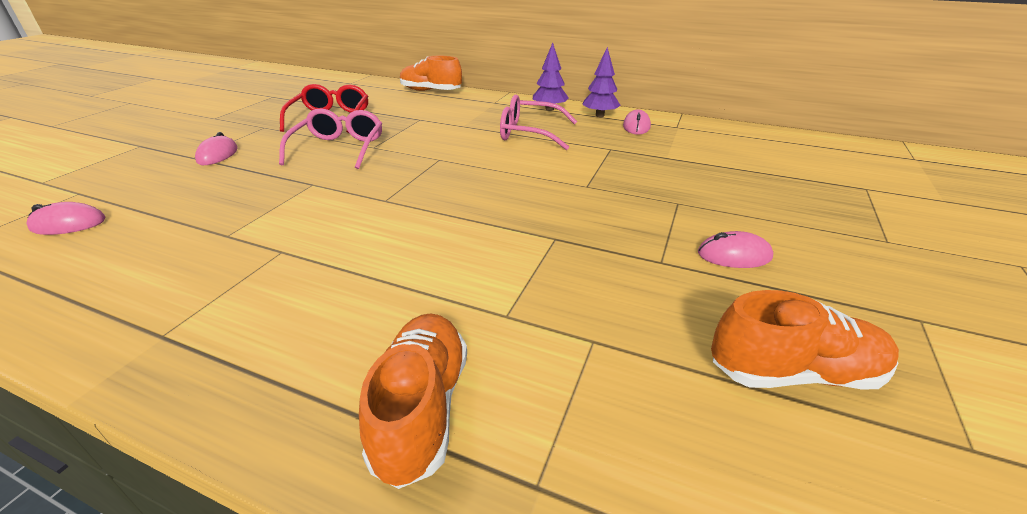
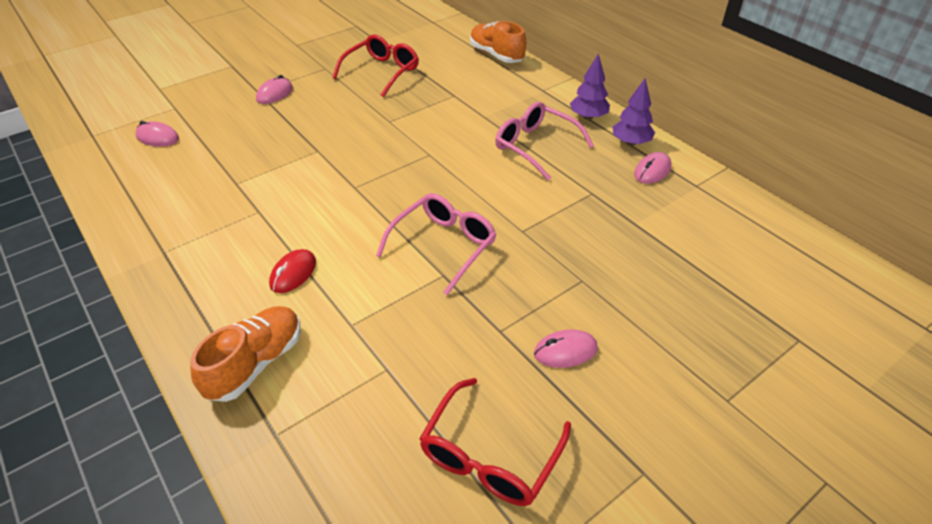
camera: 30 degrees right, 10 degrees up
pink glasses [279,108,382,169] -> pink glasses moved to [376,193,496,295]
pink mouse [698,231,773,268] -> pink mouse turned 45 degrees counterclockwise [534,329,598,368]
orange shoe [711,290,899,390] -> red glasses [419,378,571,506]
none -> red mouse [269,249,316,293]

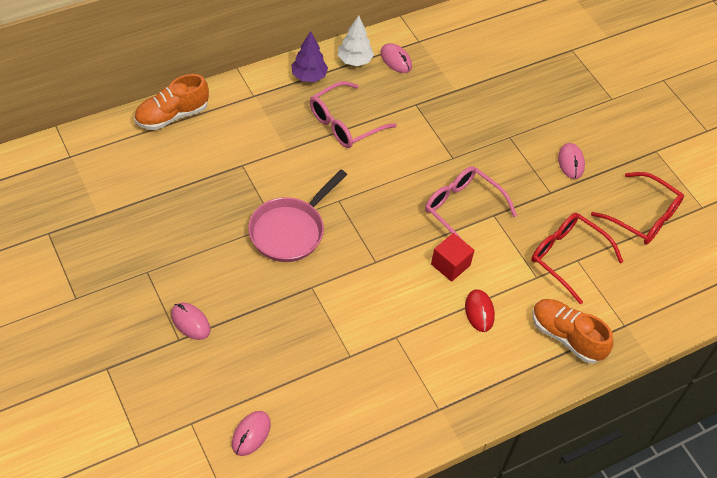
camera: 85 degrees left, 10 degrees up
red mouse [269,249,316,293] -> red mouse turned 45 degrees clockwise [465,289,495,332]
red glasses [332,34,419,97] -> red glasses moved to [531,213,623,304]
purple tree [612,78,655,146] -> white tree [338,15,374,66]
none -> pink pan [248,170,347,262]
none -> red cube [431,233,475,282]

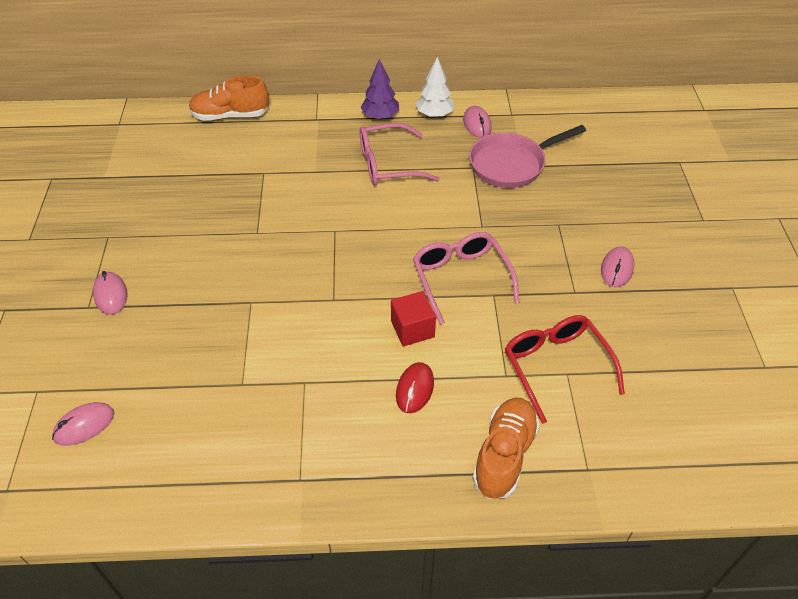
camera: 30 degrees right, 5 degrees down
pink pan [248,170,347,262] -> pink pan moved to [469,125,586,188]
orange shoe [533,299,613,363] -> orange shoe turned 45 degrees clockwise [472,398,540,499]
red glasses [591,172,684,245] -> none

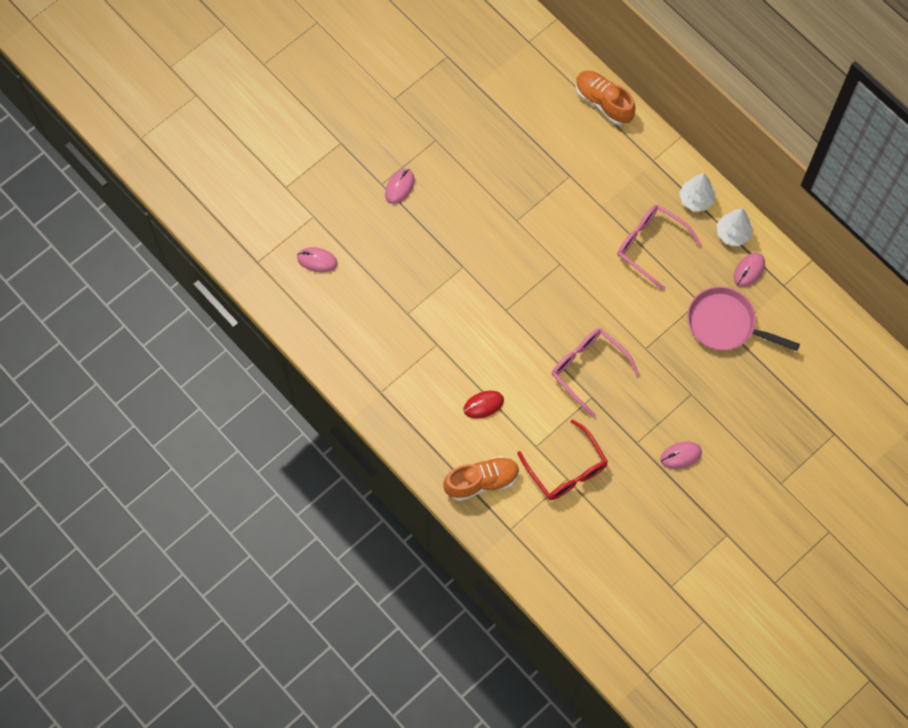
camera: 50 degrees right, 20 degrees up
purple tree [361,59,399,120] -> white tree [679,173,715,211]
red cube [391,291,436,347] -> none
pink glasses [413,232,520,325] -> pink glasses turned 75 degrees counterclockwise [552,329,639,417]
red glasses [505,315,625,424] -> red glasses turned 120 degrees clockwise [517,419,608,500]

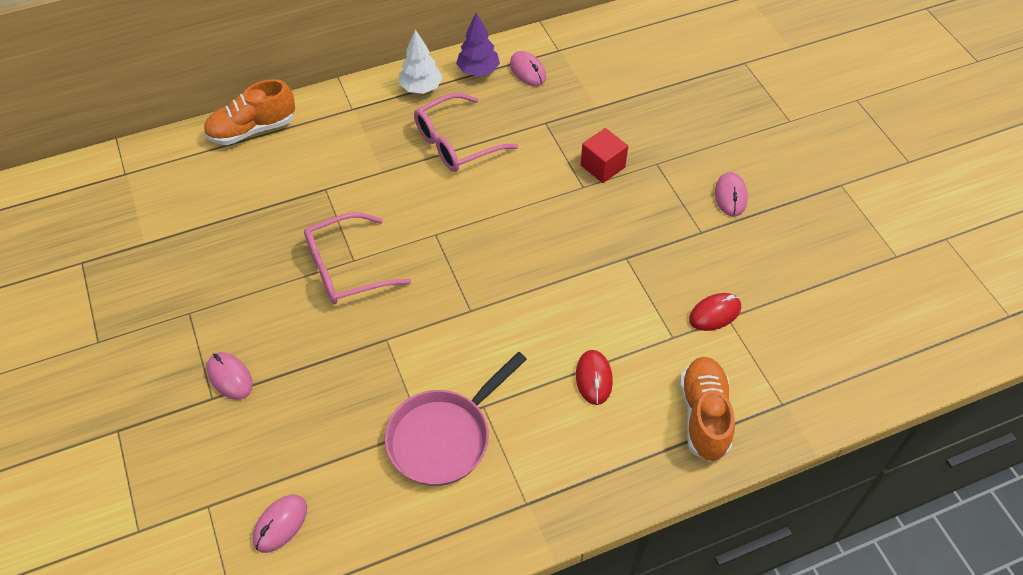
camera: 70 degrees left, 15 degrees down
red glasses [517,419,608,500] -> red mouse [689,293,741,331]
pink glasses [552,329,639,417] -> pink glasses moved to [304,213,411,304]
pink pan [688,286,800,351] -> pink pan moved to [385,352,527,486]
white tree [717,208,753,246] -> purple tree [456,12,500,76]
none -> red cube [581,128,628,183]

